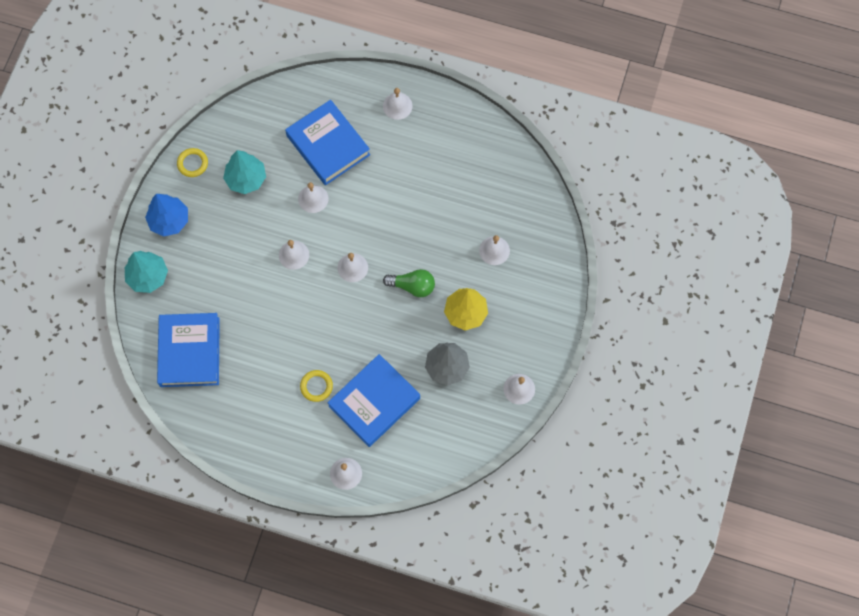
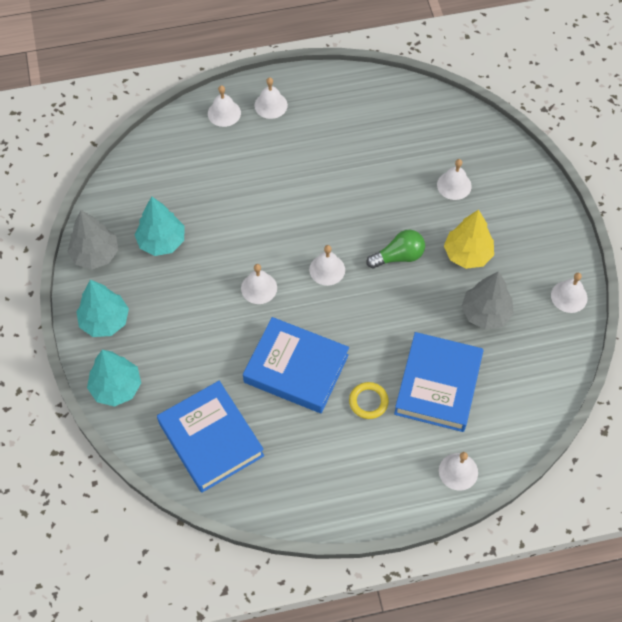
camera: 30 degrees left, 10 degrees down
blue tree [145,194,188,237] -> turquoise tree [76,279,129,337]
yellow ring [177,148,208,177] -> grey tree [67,210,118,270]
blue book [285,100,370,185] -> blue book moved to [243,317,349,413]
white bell [298,182,329,213] -> white bell moved to [208,85,241,127]

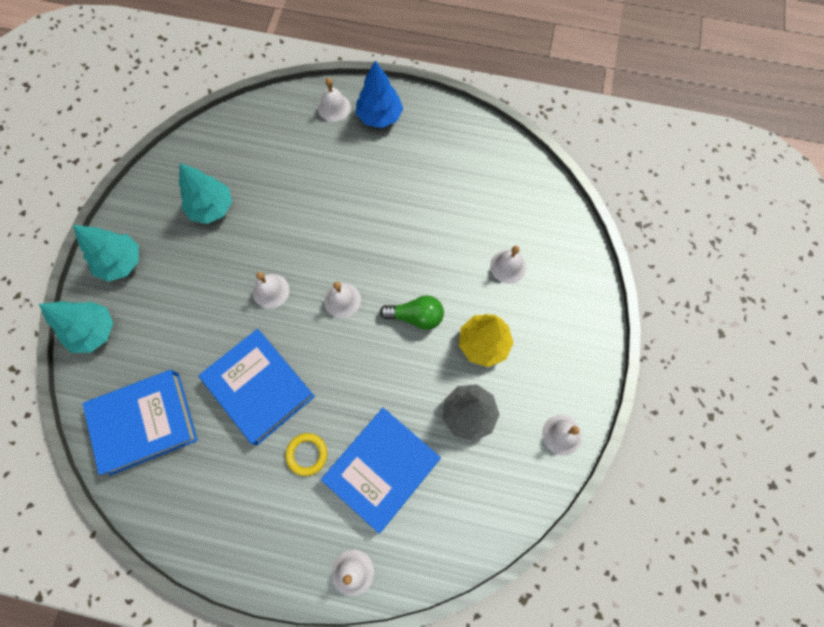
camera: 25 degrees right, 10 degrees up
grey tree [67,210,118,270] -> none
blue book [157,381,264,493] -> blue book turned 75 degrees clockwise [83,370,198,476]
white bell [254,77,288,119] -> blue tree [356,61,403,128]

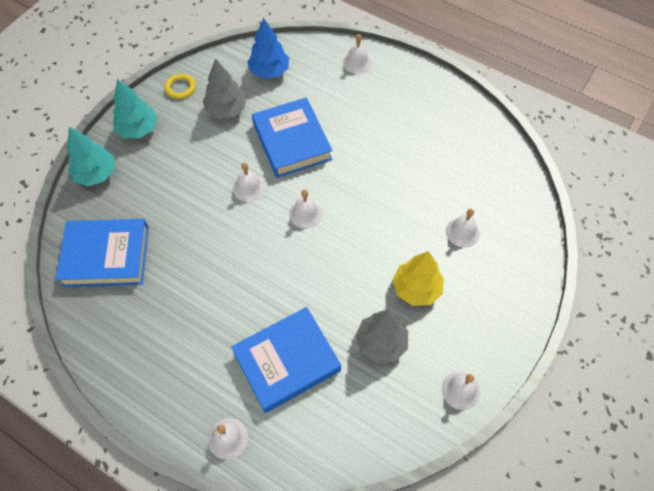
camera: 20 degrees right, 10 degrees down
turquoise tree [179,163,232,224] -> grey tree [203,58,246,119]
blue book [199,329,315,445] -> blue book moved to [252,97,332,178]
yellow ring [286,433,328,476] -> yellow ring moved to [165,74,196,99]
blue tree [356,61,403,128] -> blue tree moved to [247,18,289,78]
green light bulb [380,296,444,330] -> none

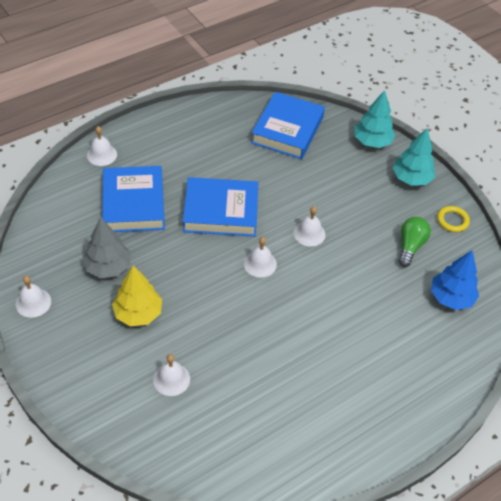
camera: 110 degrees right, 10 degrees down
grey tree [203,58,246,119] -> green light bulb [398,217,431,267]
blue book [252,97,332,178] -> blue book moved to [183,177,258,237]
white bell [343,34,372,74] -> none

